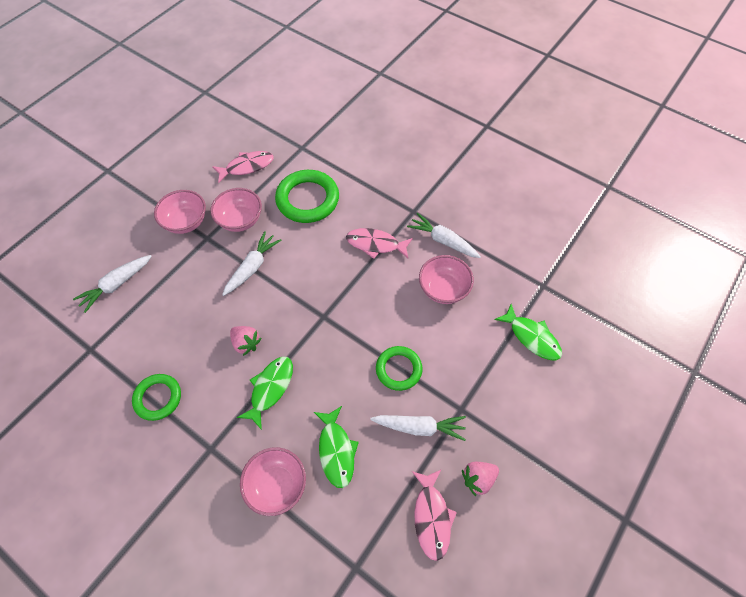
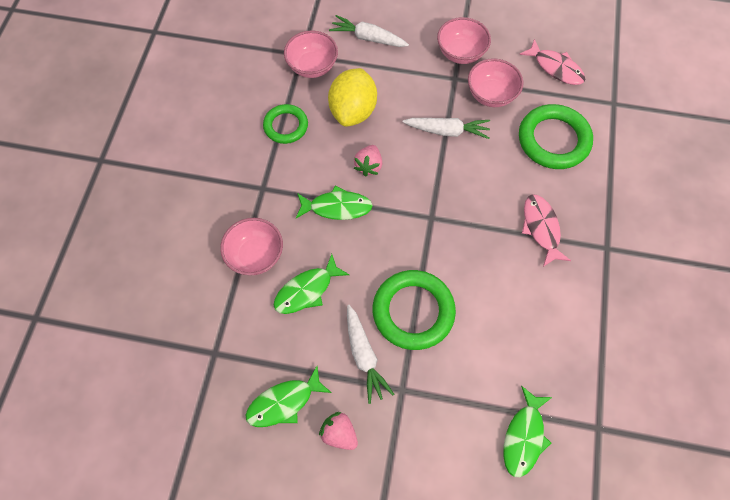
camera: 65 degrees right, 5 degrees up
green ring [376,346,422,391] -> green ring [373,270,456,350], size x1.62
white carrot [407,213,481,258] -> none
pink fish [412,469,457,561] -> green fish [246,366,332,427]
pink bowl [419,255,474,304] -> pink bowl moved to [284,31,338,78]
none -> yellow lemon [328,68,377,127]

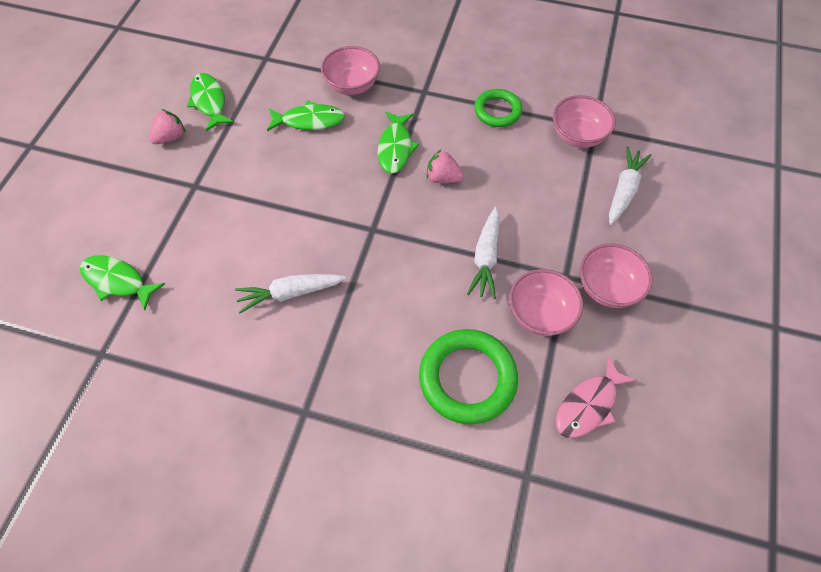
camera: 95 degrees right, 5 degrees down
green fish [274,254,350,314] -> green fish turned 120 degrees clockwise [267,100,345,131]
yellow lemon [328,68,377,127] -> none
white carrot [347,305,394,404] -> white carrot moved to [235,274,346,314]
green ring [373,270,456,350] -> none
pink fish [522,194,571,267] -> none

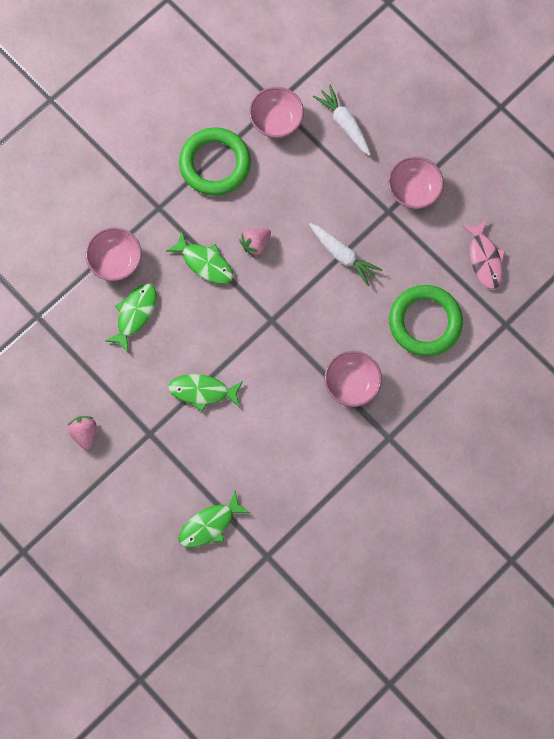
camera: 60 degrees left, 15 degrees up
green fish [187,73,234,131] -> green fish moved to [168,374,243,412]
white carrot [235,274,346,314] -> none
green ring [474,89,522,127] -> green ring [179,127,251,196], size x1.62
pink bowl [509,269,583,336] -> pink bowl moved to [324,351,382,407]

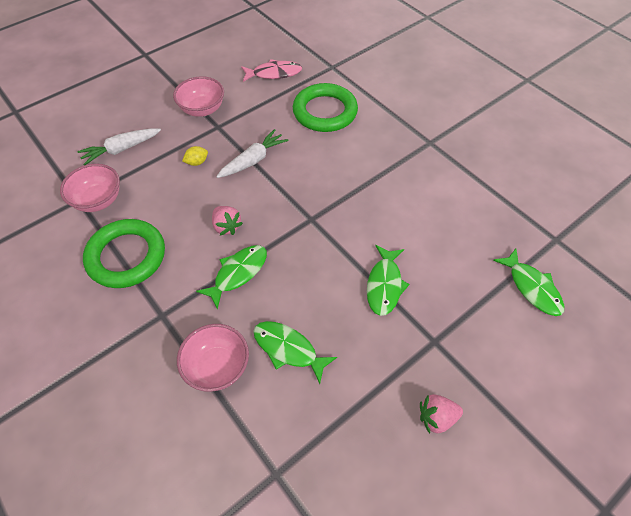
camera: 85 degrees left, 20 degrees down
pink bowl [324,351,382,407] -> none
none -> yellow lemon [182,146,208,166]

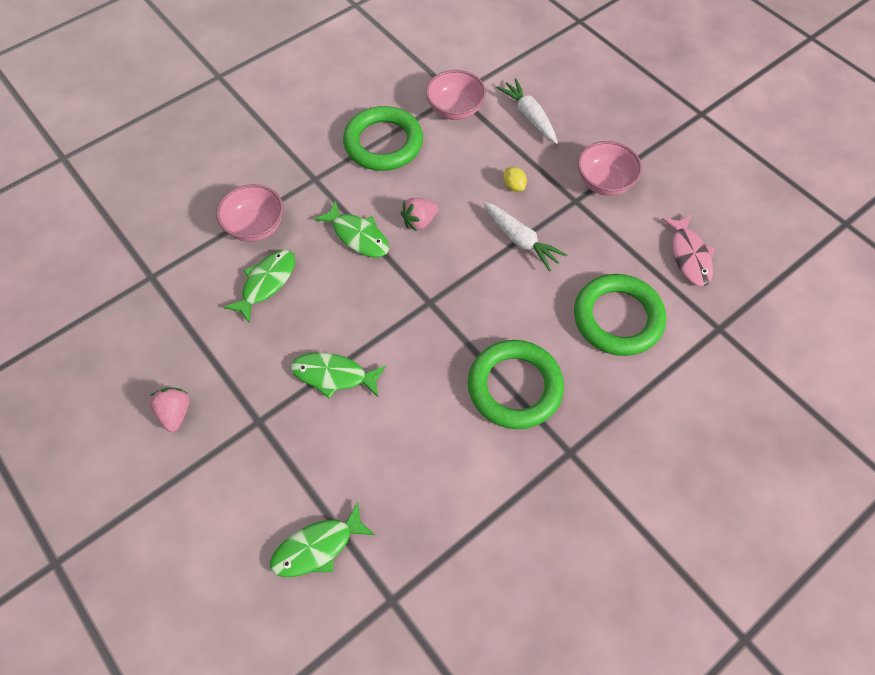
camera: 90 degrees right, 5 degrees up
none -> green ring [468,340,564,429]

